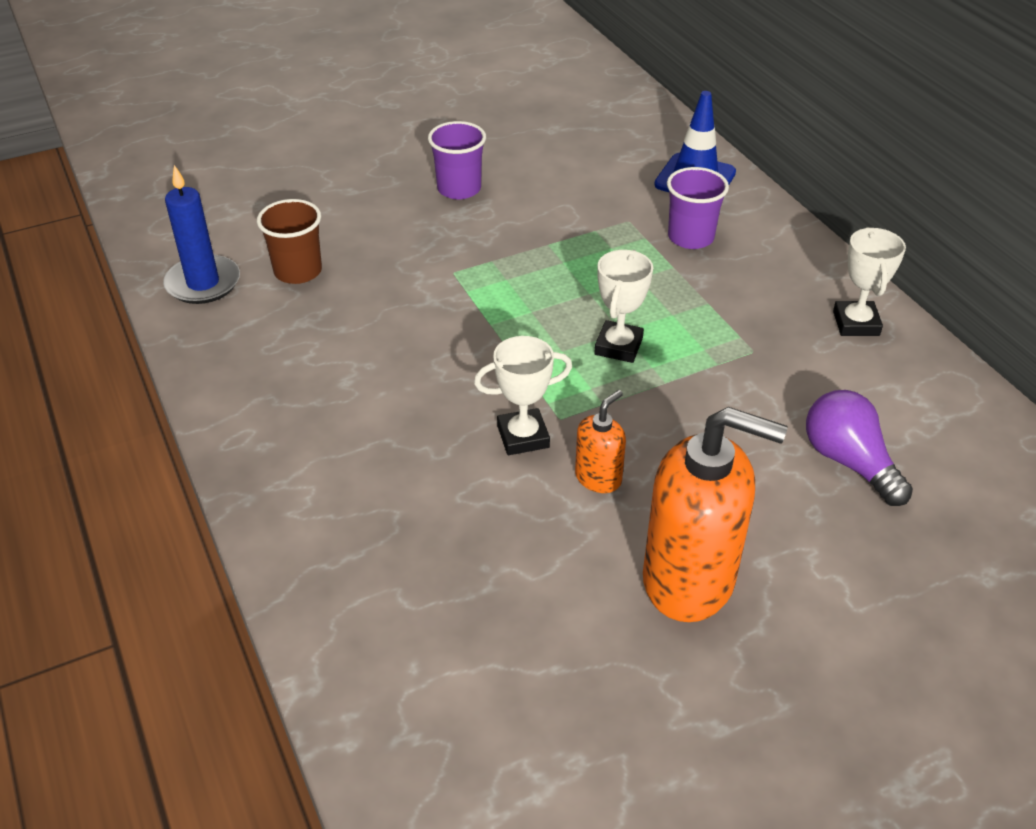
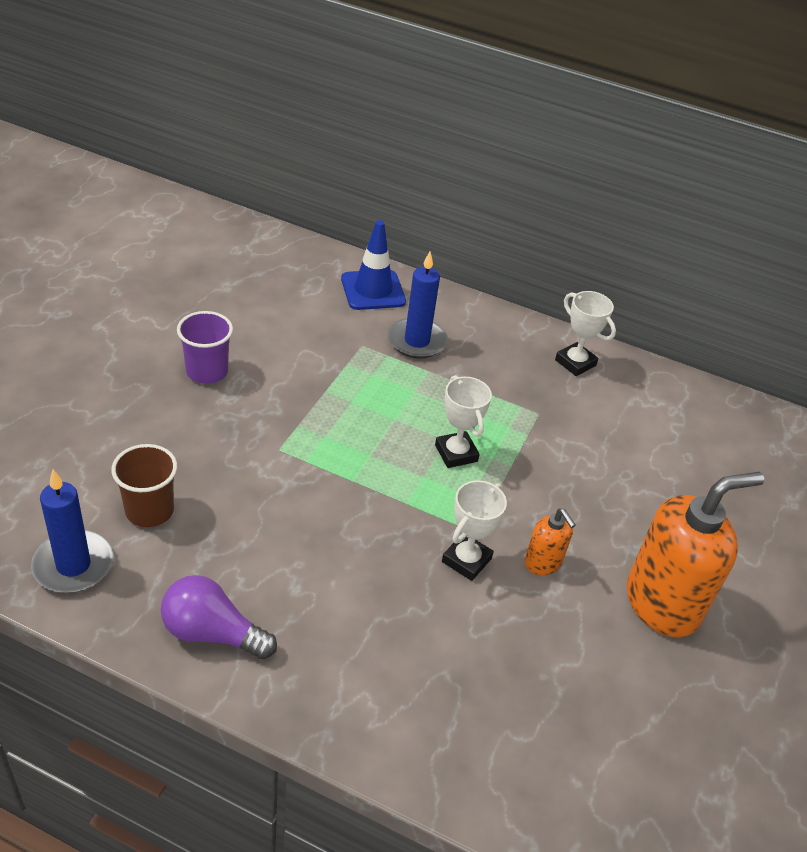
camera: 45 degrees left, 0 degrees up
orange soap dispenser [575,390,626,493] -> orange soap dispenser turned 150 degrees clockwise [525,508,576,575]
purple cup [667,167,729,249] -> blue candle [388,251,448,359]
purple light bulb [806,390,913,506] -> purple light bulb moved to [161,575,277,659]

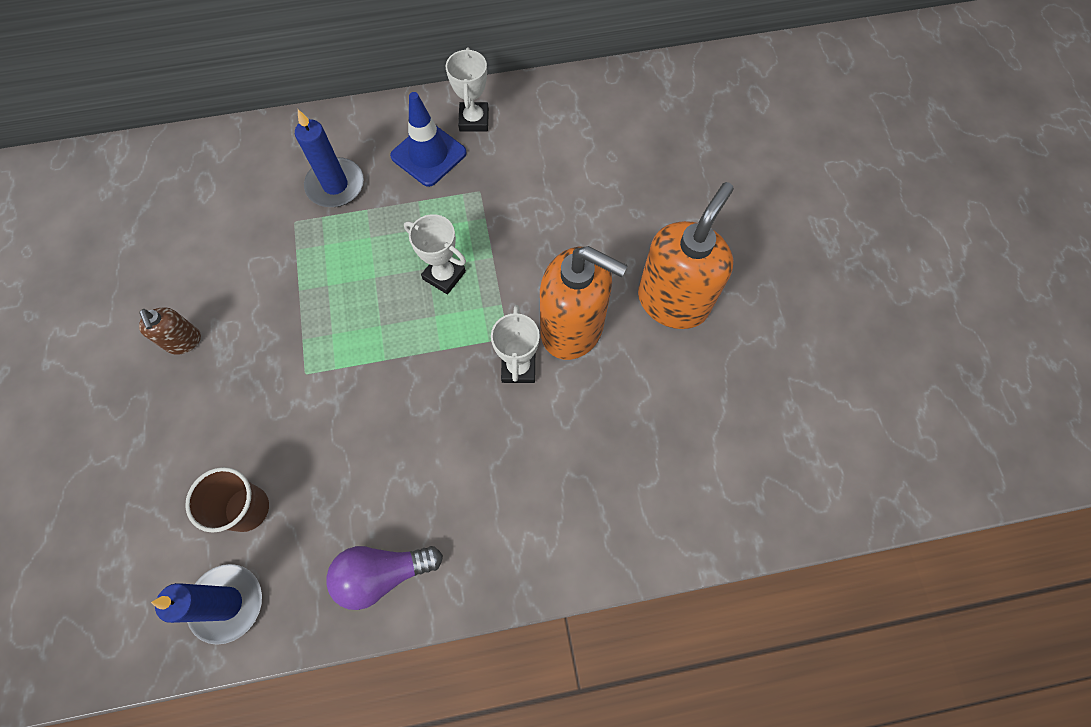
camera: 30 degrees left, 25 degrees up
purple cup [177,311,233,384] -> brown soap dispenser [139,308,201,354]
blue traffic cone [341,220,406,310] -> blue traffic cone moved to [390,92,467,187]
orange soap dispenser [525,508,576,575] -> orange soap dispenser [540,246,628,360], size x2.10
white trophy [555,291,616,376] -> white trophy turned 75 degrees clockwise [446,48,489,132]

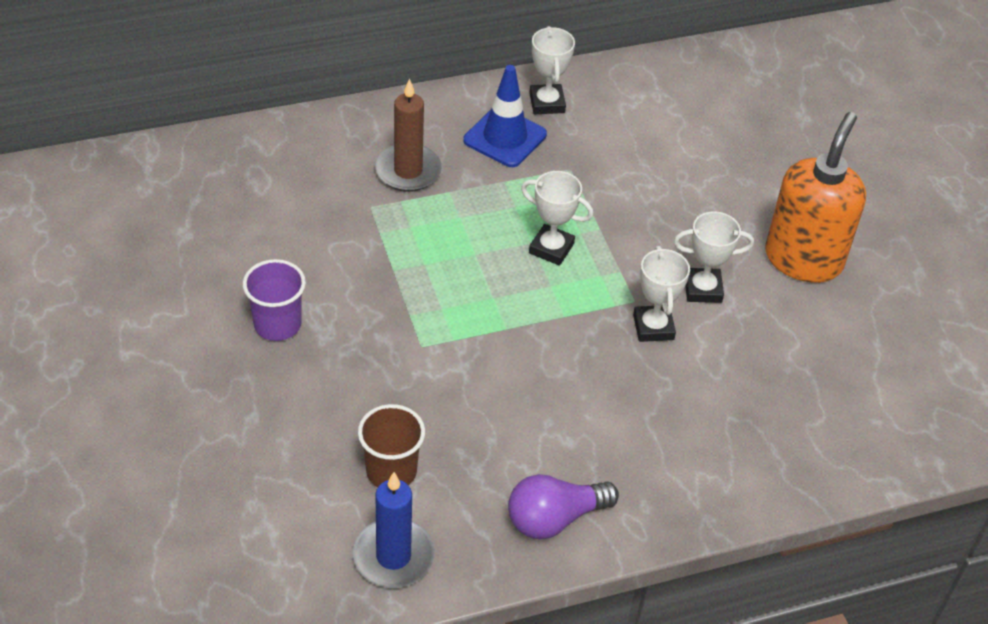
camera: 10 degrees left, 20 degrees down
brown soap dispenser [139,308,201,354] -> purple cup [243,259,306,341]
blue candle [295,110,364,207] -> brown candle [375,78,442,192]
orange soap dispenser [540,246,628,360] -> white trophy [674,211,754,303]

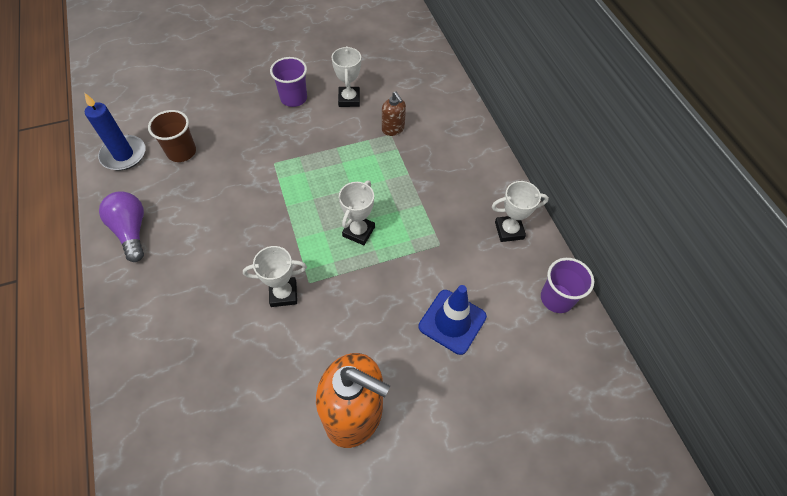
camera: 90 degrees right, 10 degrees up
brown candle [375,78,442,192] -> none
blue traffic cone [463,65,547,167] -> blue traffic cone moved to [419,285,487,355]
white trophy [674,211,754,303] -> white trophy moved to [331,46,361,107]
none -> brown soap dispenser [382,92,406,136]
none -> purple cup [541,258,594,313]

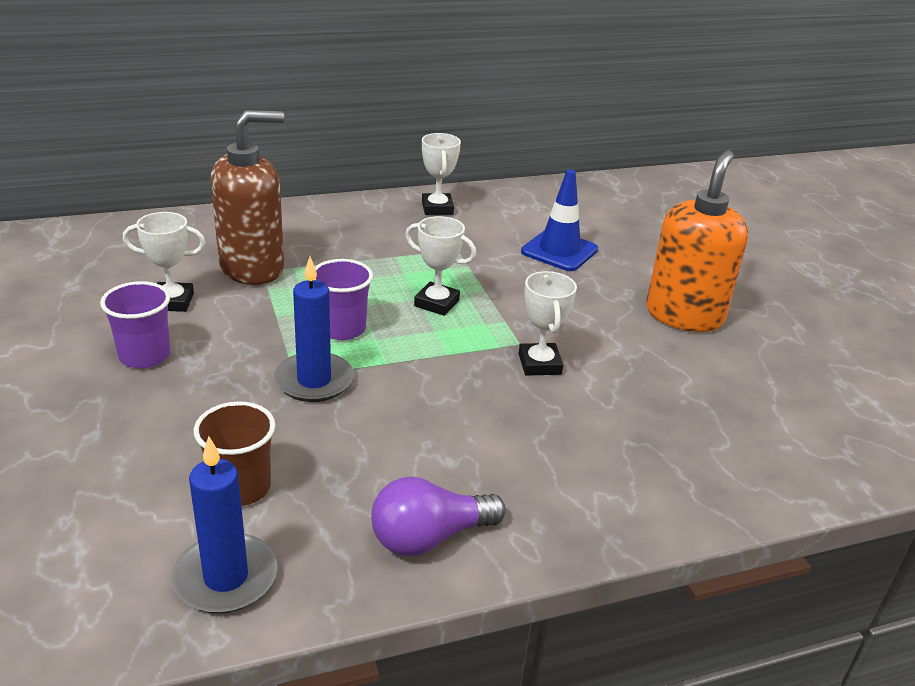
camera: 90 degrees left, 25 degrees down
brown soap dispenser [382,92,406,136] -> brown soap dispenser [211,110,284,285], size x2.10
purple cup [541,258,594,313] -> purple cup moved to [314,259,373,340]
none -> blue candle [274,256,354,402]

